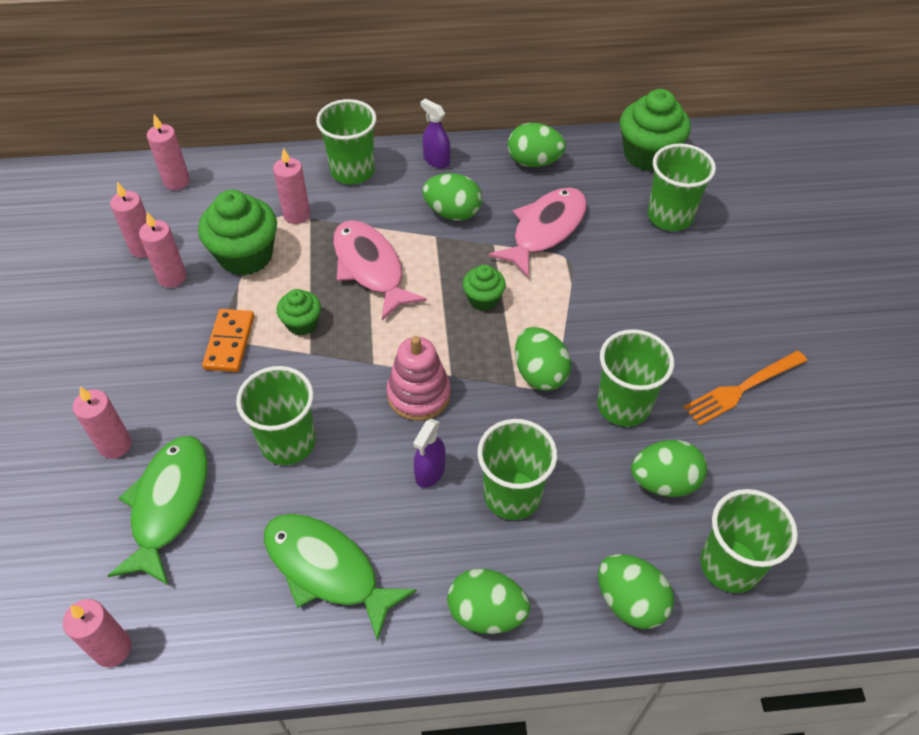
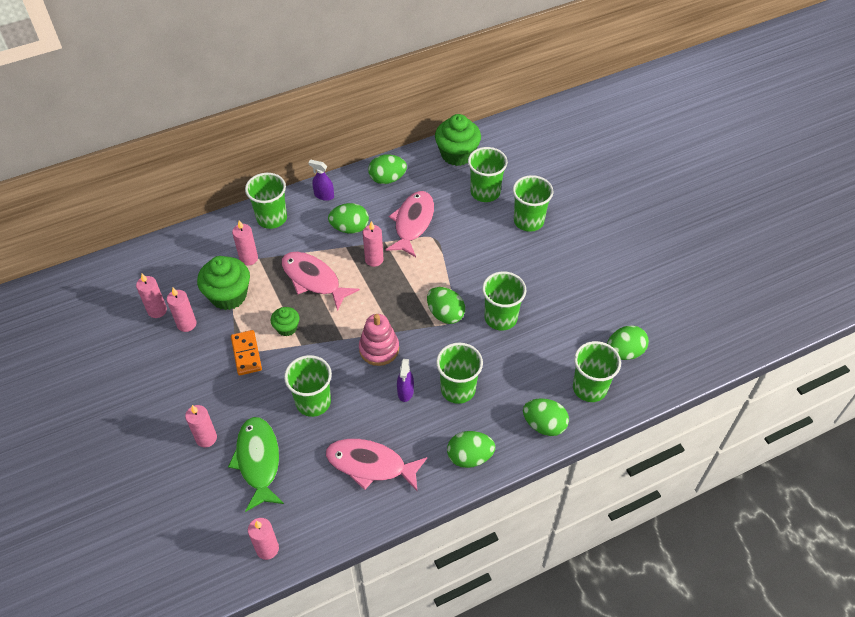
camera: 20 degrees left, 0 degrees up
pink candle [147,114,190,190] -> pink candle moved to [363,221,384,267]
green fish [264,514,417,641] -> pink fish [326,439,427,491]
green cupcake [462,265,506,311] -> none
green egg [631,440,707,497] -> green egg moved to [607,325,649,360]
orange fork [683,351,807,426] -> none
none -> green cup [513,175,553,232]

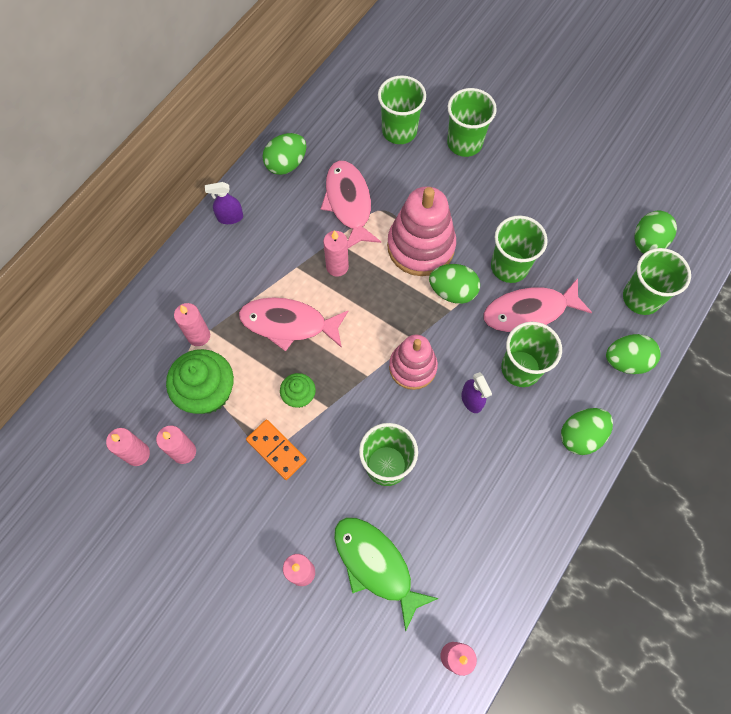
camera: 30 degrees left, 15 degrees up
green cup [245,173,287,229] -> none
pink fish [326,439,427,491] -> pink fish moved to [483,278,592,332]
green egg [328,203,369,234] -> none
green cupcake [435,114,481,166] -> none
none -> pink stacking toy [387,186,456,276]

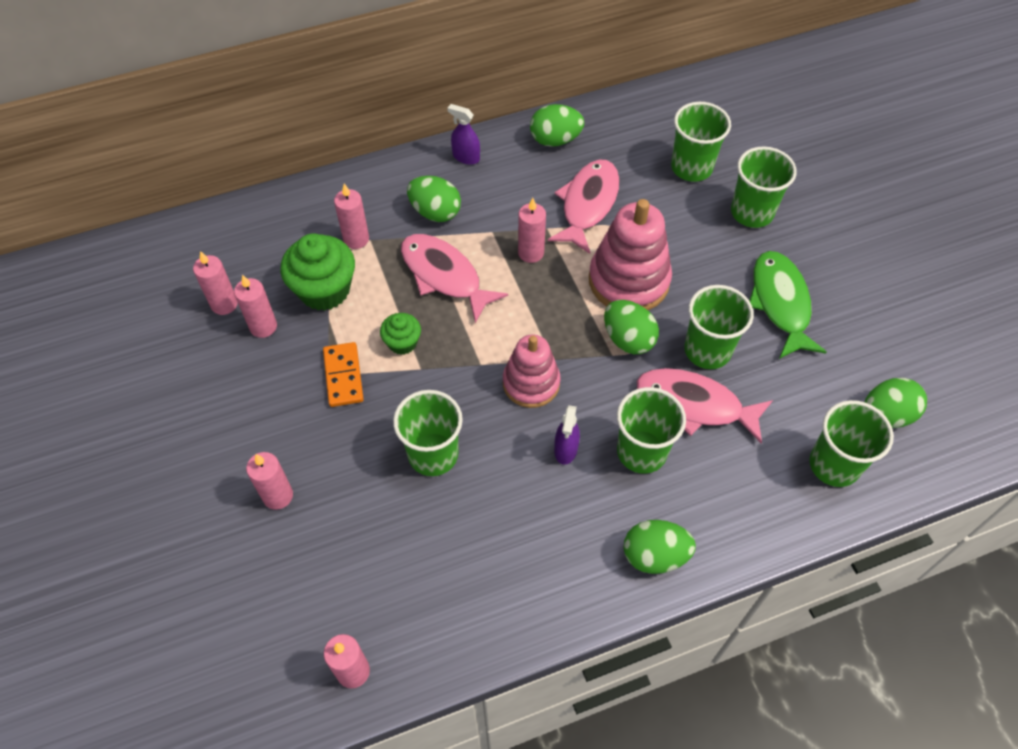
camera: 35 degrees right, 10 degrees down
green fish [334,517,439,632] -> green fish moved to [749,251,827,359]
green egg [606,334,661,374] -> green egg moved to [407,176,461,222]

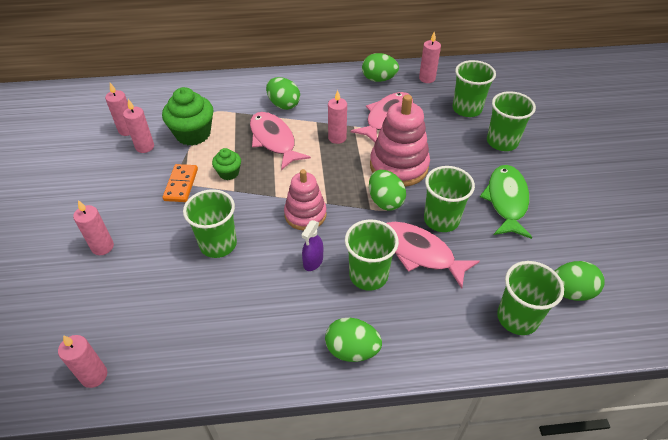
camera: 15 degrees right, 10 degrees down
pink candle [334,184,369,249] -> pink candle moved to [419,31,441,83]
purple spray bottle [448,104,480,165] -> none

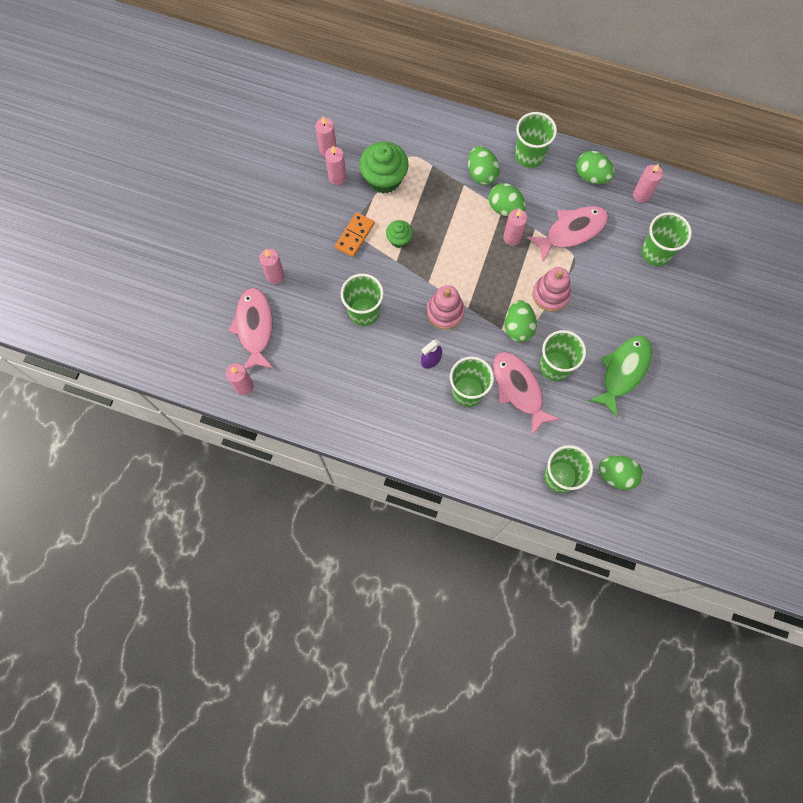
camera: 25 degrees right, 25 degrees up
pink fish [250,112,311,170] -> pink fish moved to [228,288,274,370]
green egg [325,318,382,362] -> green egg moved to [488,183,526,217]
pink stacking toy [370,95,430,187] -> pink stacking toy [532,267,571,312], size x0.66
green cup [487,91,536,151] -> green cup moved to [515,112,557,168]

